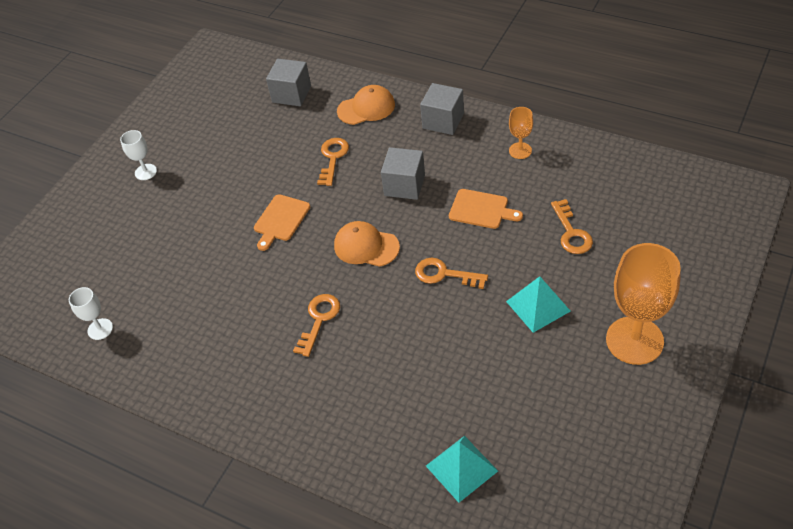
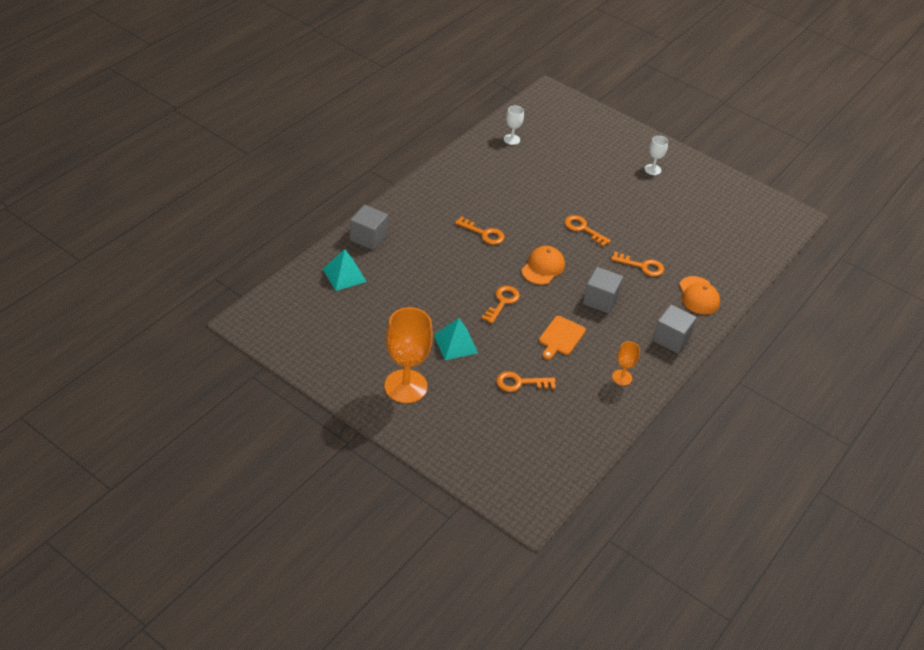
camera: 90 degrees right, 5 degrees down
orange cutting board [254,194,310,251] -> orange key [564,215,611,247]
grey cube [266,59,311,106] -> grey cube moved to [350,205,388,250]

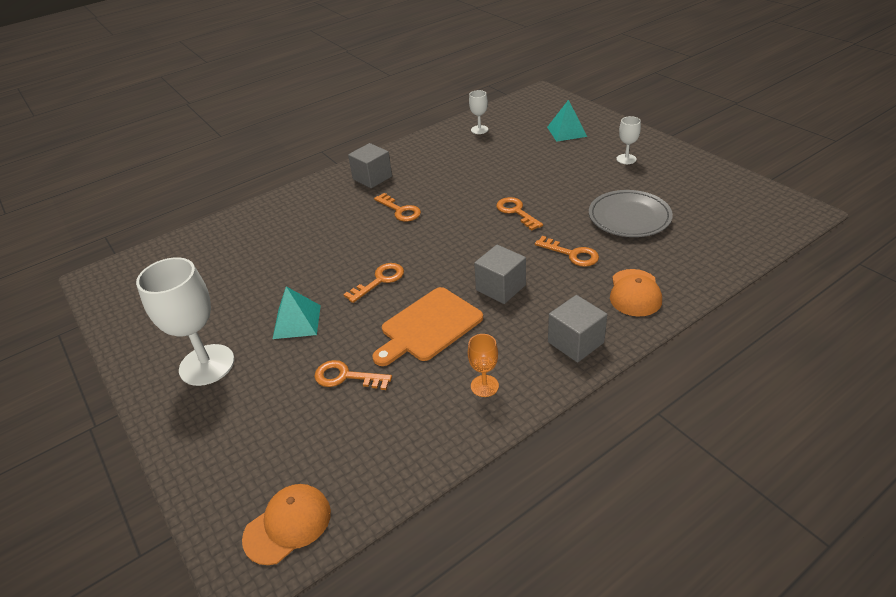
camera: 25 degrees right, 5 degrees down
turquoise pyramid [323,249,367,291] -> turquoise pyramid moved to [547,100,587,142]
grey cube [350,205,388,250] -> grey cube moved to [348,143,392,188]
orange goblet [384,307,433,403] -> white goblet [136,257,234,386]
orange cap [521,246,565,285] -> orange cap moved to [242,484,331,565]
orange cutting board [539,316,586,360] -> orange cutting board [372,287,483,366], size x1.54
none -> grey plate [589,190,673,237]

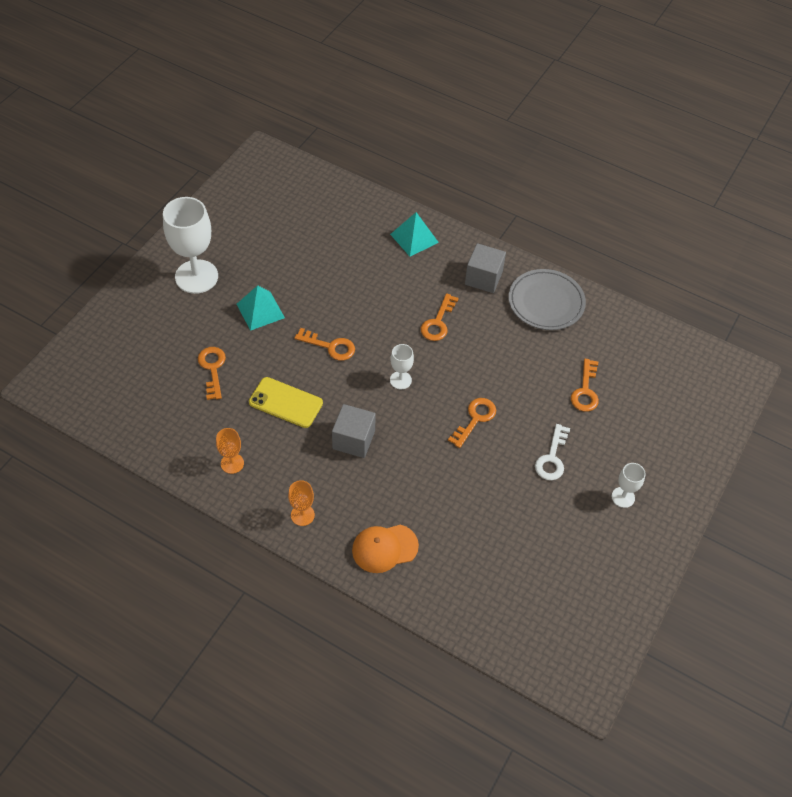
camera: 60 degrees right, 15 degrees up
orange cap [242,484,331,565] -> none
orange cutting board [372,287,483,366] -> yellow phone [249,377,323,428]
white goblet [469,90,488,134] -> white goblet moved to [390,344,414,389]
orange key [535,236,599,267] -> orange key moved to [571,359,599,412]
turquoise pyramid [547,100,587,142] -> turquoise pyramid moved to [390,212,439,256]
grey cube [548,295,607,363] -> orange goblet [288,480,315,526]
grey plate [589,190,673,237] -> grey plate moved to [509,269,586,330]
none -> white key [535,424,570,480]

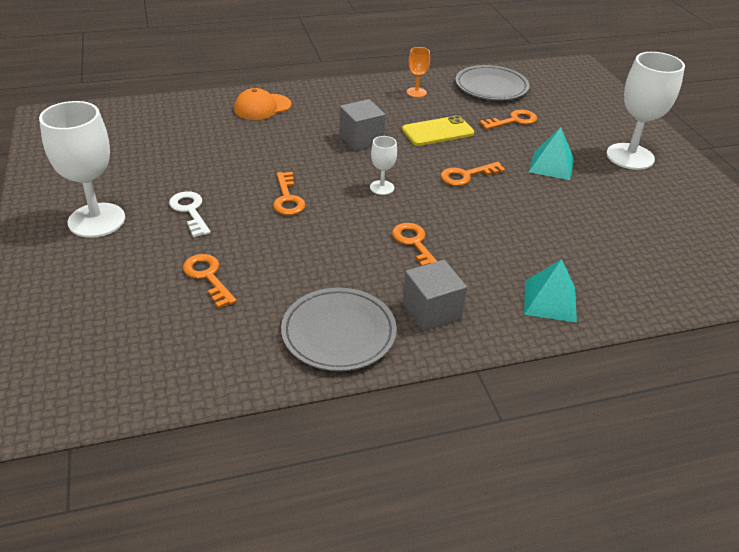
camera: 135 degrees right, 15 degrees down
orange key [198,347,226,400] -> orange key turned 60 degrees counterclockwise [479,110,537,130]
orange goblet [288,480,315,526] -> none
orange cap [352,525,419,573] -> orange cap turned 150 degrees counterclockwise [234,88,291,120]
white goblet [612,463,646,508] -> white goblet [39,101,125,238], size x2.07
none -> grey plate [455,65,530,100]

